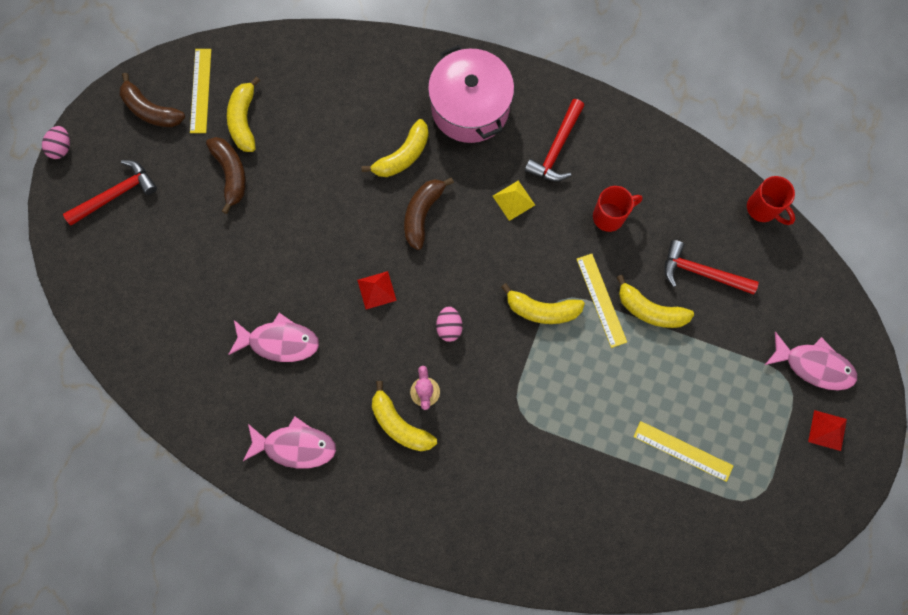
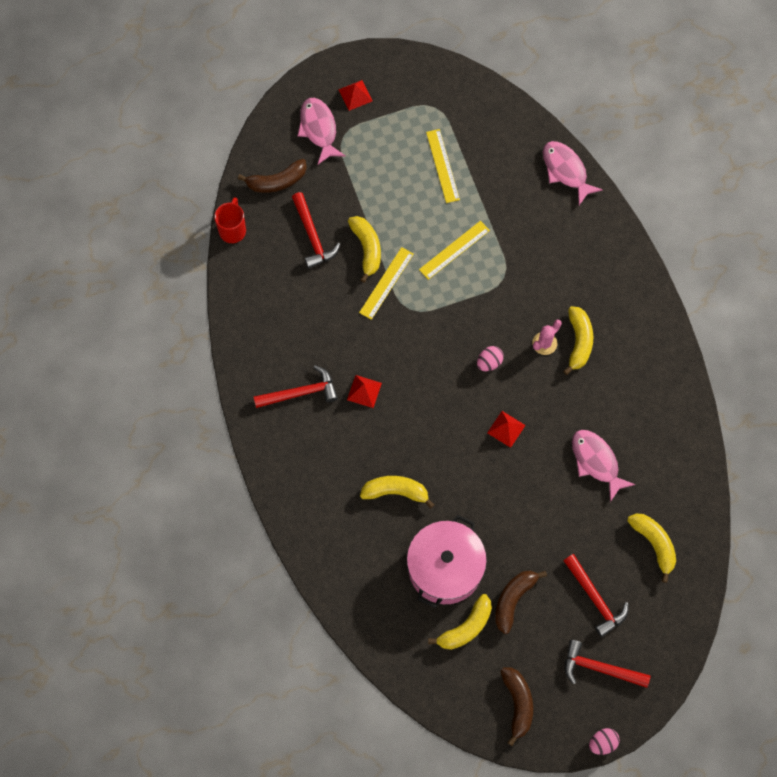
camera: 130 degrees left, 5 degrees down
yellow ruler [190,49,211,133] -> yellow ruler moved to [419,221,490,280]
pink fish [243,416,336,469] -> pink fish moved to [543,141,603,205]
brown banana [404,177,454,250] -> brown banana moved to [238,159,307,193]
pink pot [428,45,514,143] -> pink pot moved to [407,515,487,608]
yellow pyramid [493,180,535,221] -> red pyramid [347,375,382,408]
yellow banana [501,283,585,324] -> yellow banana moved to [627,513,676,583]
red mug [593,186,643,232] -> none
none -> red hammer [564,554,628,637]

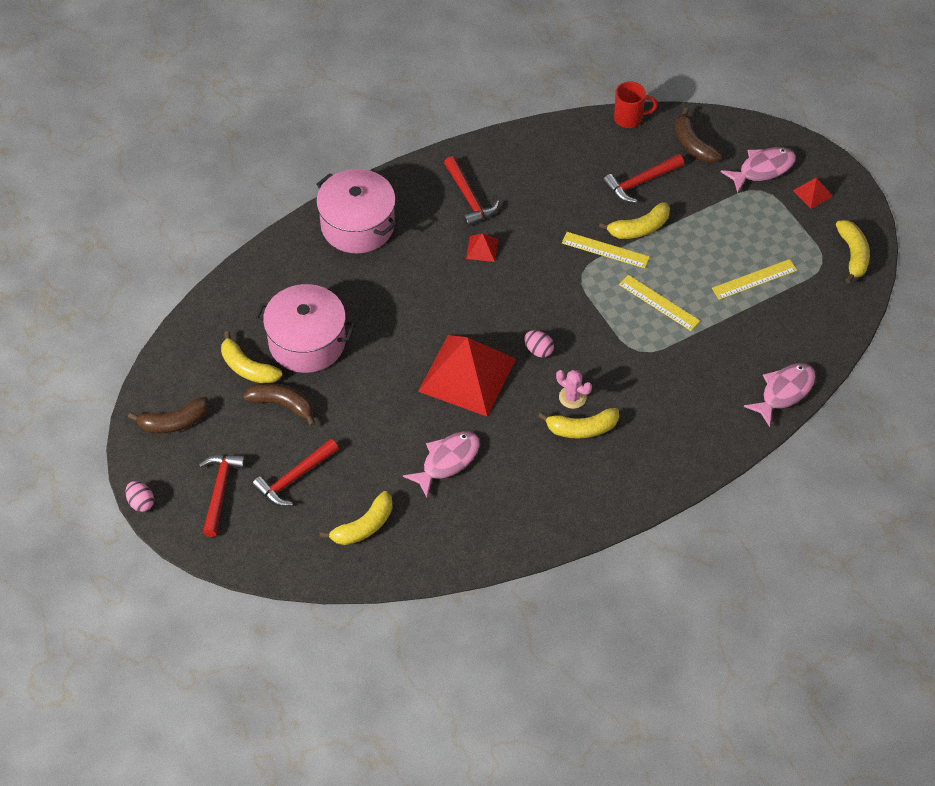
camera: 80 degrees right, 15 degrees down
yellow banana [360,476,434,509] -> yellow banana moved to [836,220,870,283]
red pyramid [487,411,526,448] -> red pyramid [418,335,516,416], size x2.47
none -> pink pot [316,169,397,253]

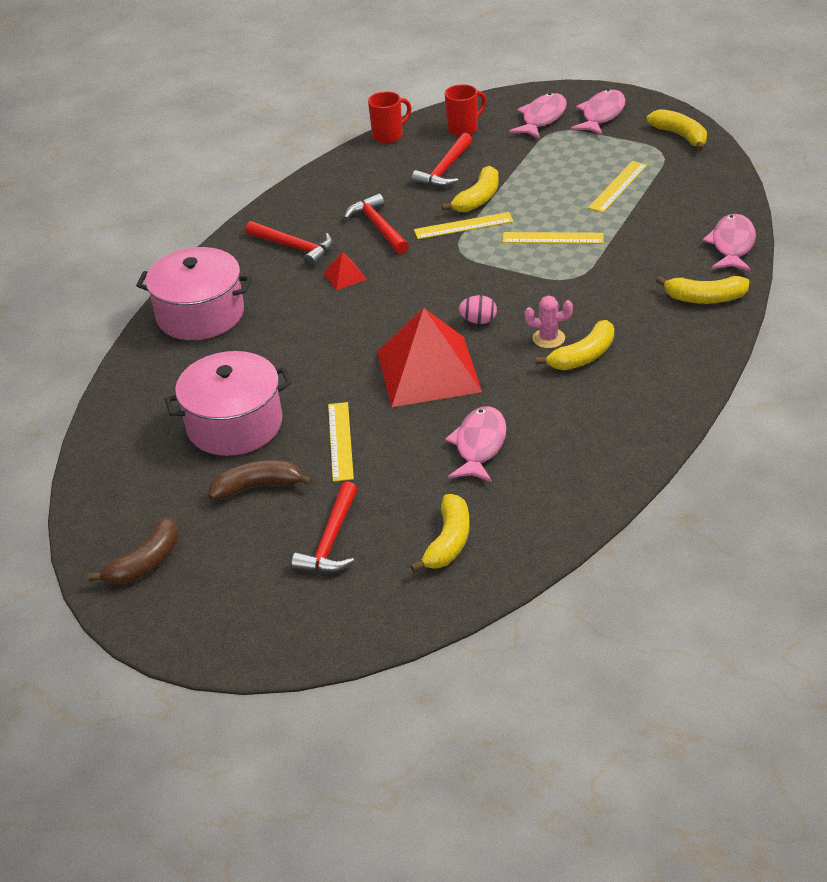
camera: 30 degrees left, 15 degrees down
pink egg [125,481,154,512] -> none
red hammer [199,454,246,537] -> red hammer moved to [344,194,409,254]
yellow banana [221,331,282,383] -> yellow banana moved to [656,276,749,304]
brown banana [675,107,721,163] -> red mug [445,84,486,136]
red pyramid [793,177,833,209] -> pink fish [571,89,625,135]
none -> yellow ruler [328,402,354,482]

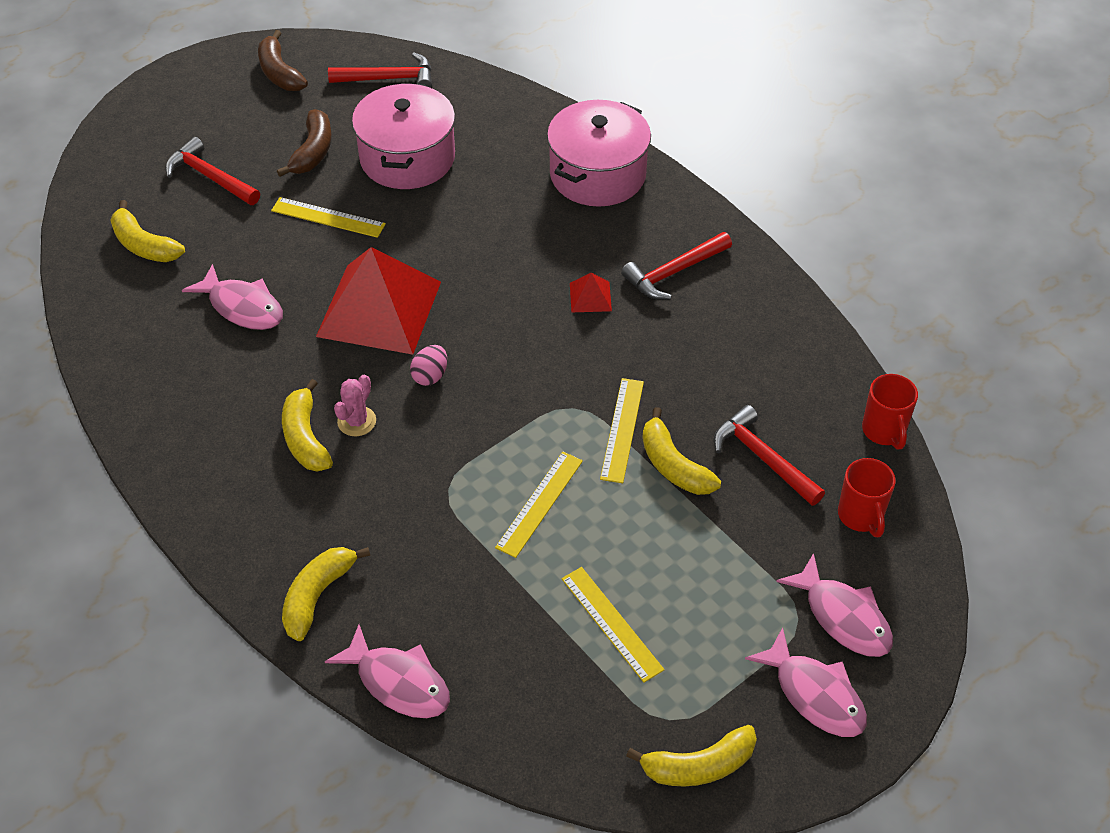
camera: 110 degrees right, 10 degrees up
red hammer [344,194,409,254] -> red hammer moved to [328,53,432,88]

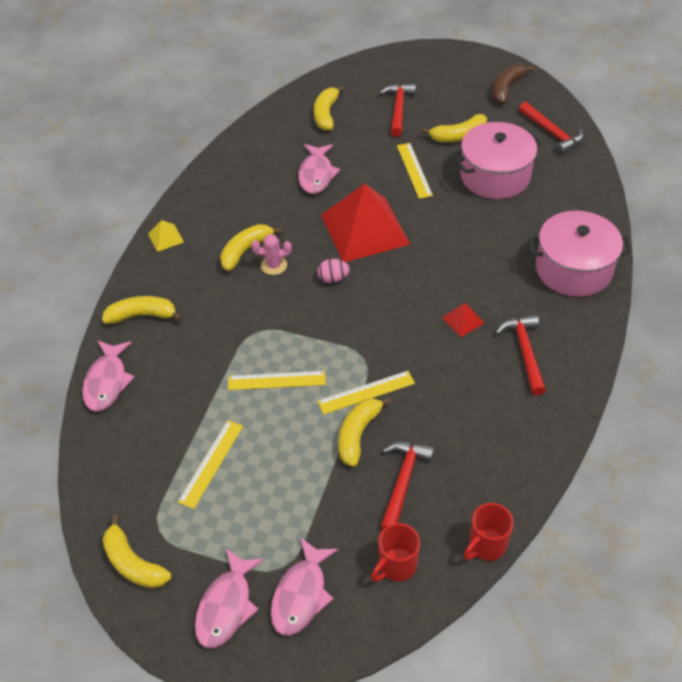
camera: 60 degrees right, 0 degrees up
brown banana [277,109,332,177] -> yellow banana [422,114,487,142]
red hammer [621,232,732,300] -> red hammer turned 60 degrees clockwise [495,315,546,396]
none -> yellow pyramid [148,220,184,252]

